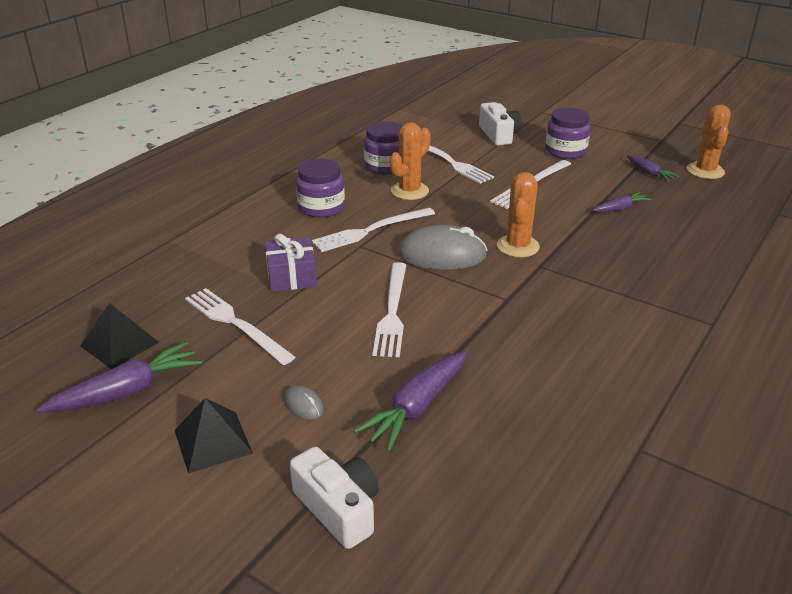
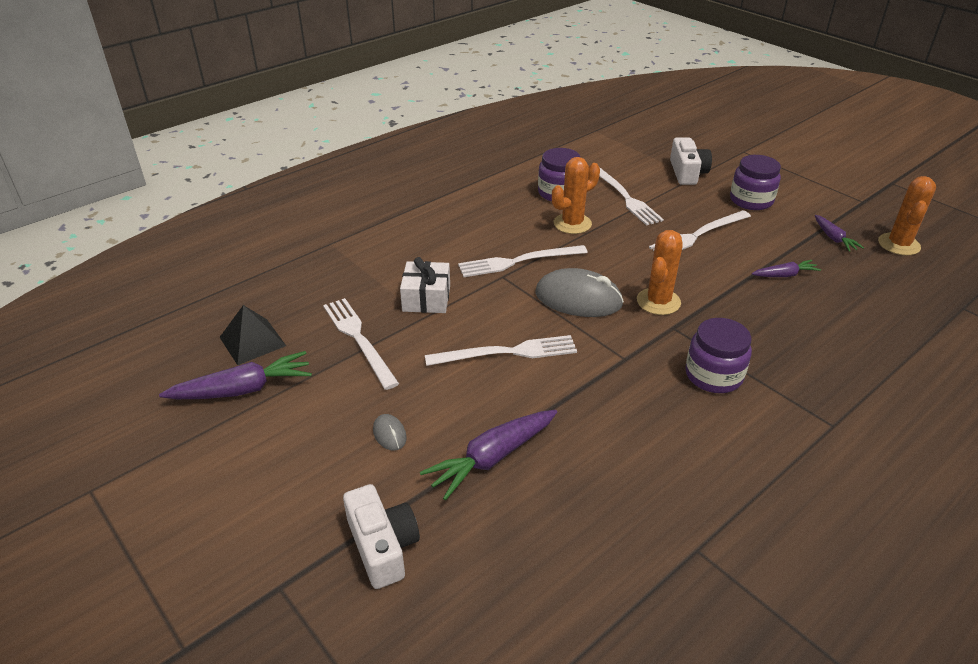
camera: 15 degrees right, 5 degrees up
black pyramid [174,398,253,474] -> none
purple gift [265,234,317,292] -> white gift [400,257,450,313]
purple jar [296,159,345,218] -> purple jar moved to [685,318,752,393]
white fork [372,262,406,357] -> white fork turned 120 degrees counterclockwise [425,335,577,366]

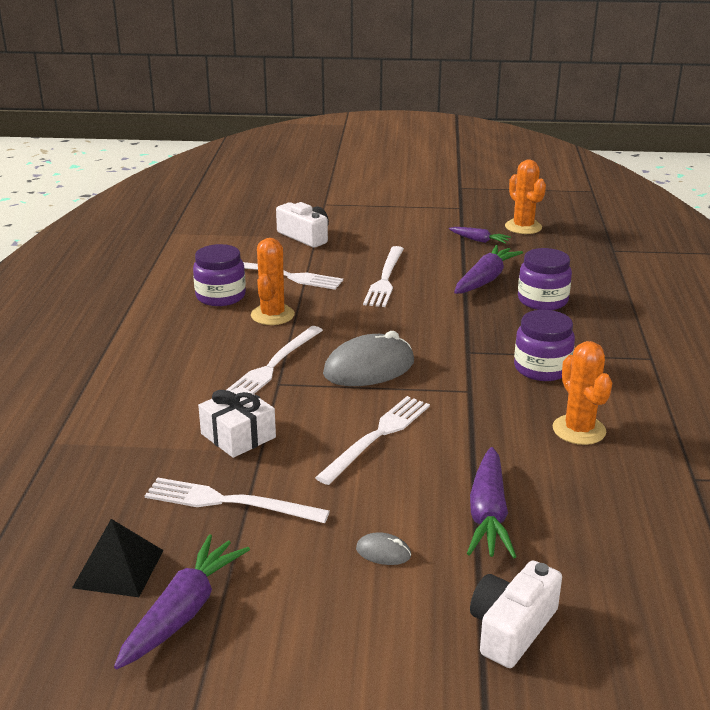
camera: 45 degrees left, 10 degrees down
white camera [343,484,420,589] -> white camera turned 75 degrees counterclockwise [470,560,562,668]
orange cactus [637,230,683,315] -> orange cactus moved to [553,341,612,445]
purple jar [730,155,781,210] -> purple jar moved to [518,248,572,310]
purple carrot [752,260,821,277] -> purple carrot [454,245,523,294], size x1.73

